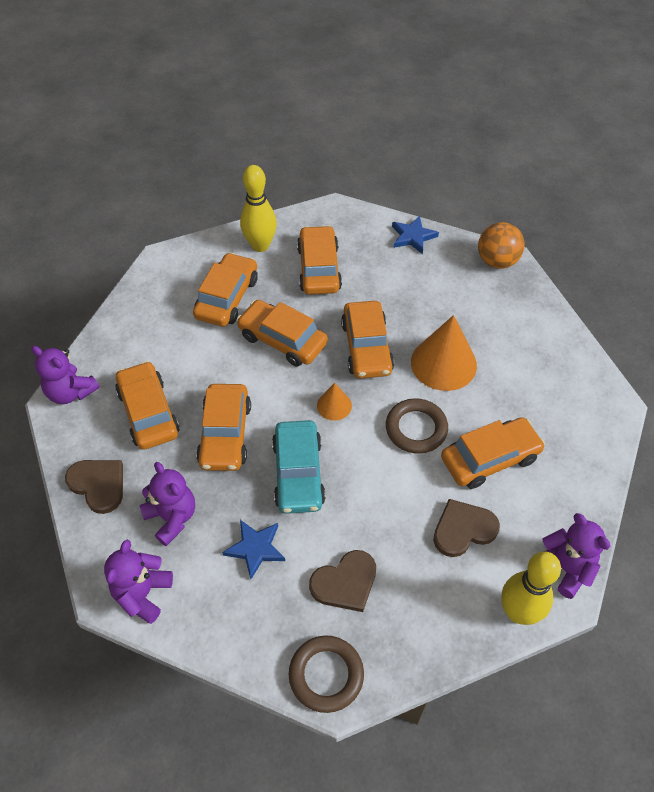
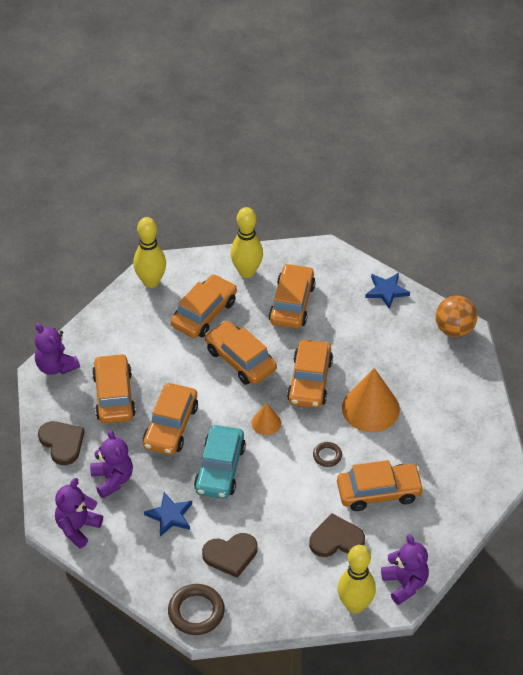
camera: 15 degrees right, 5 degrees down
brown ring [386,398,448,454] -> brown ring [313,442,342,467], size x0.55
none -> yellow bowling pin [133,217,166,288]

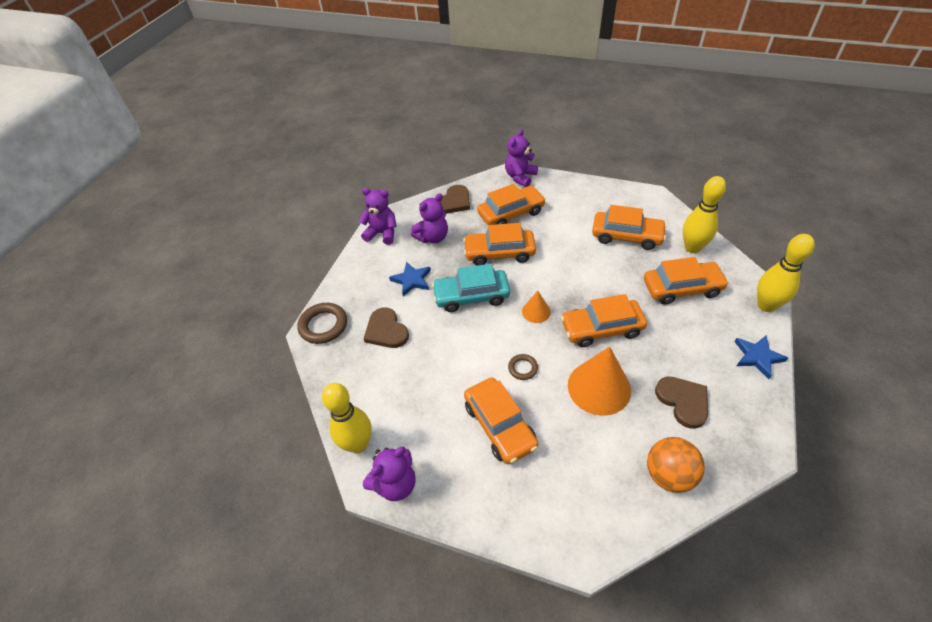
camera: 75 degrees right, 0 degrees up
yellow bowling pin [133,217,166,288] -> yellow bowling pin moved to [757,234,815,312]
orange car [205,321,277,385] -> none
brown heart [309,514,365,557] -> brown heart moved to [655,377,708,429]
orange ball [435,296,477,337] -> orange ball moved to [647,437,705,493]

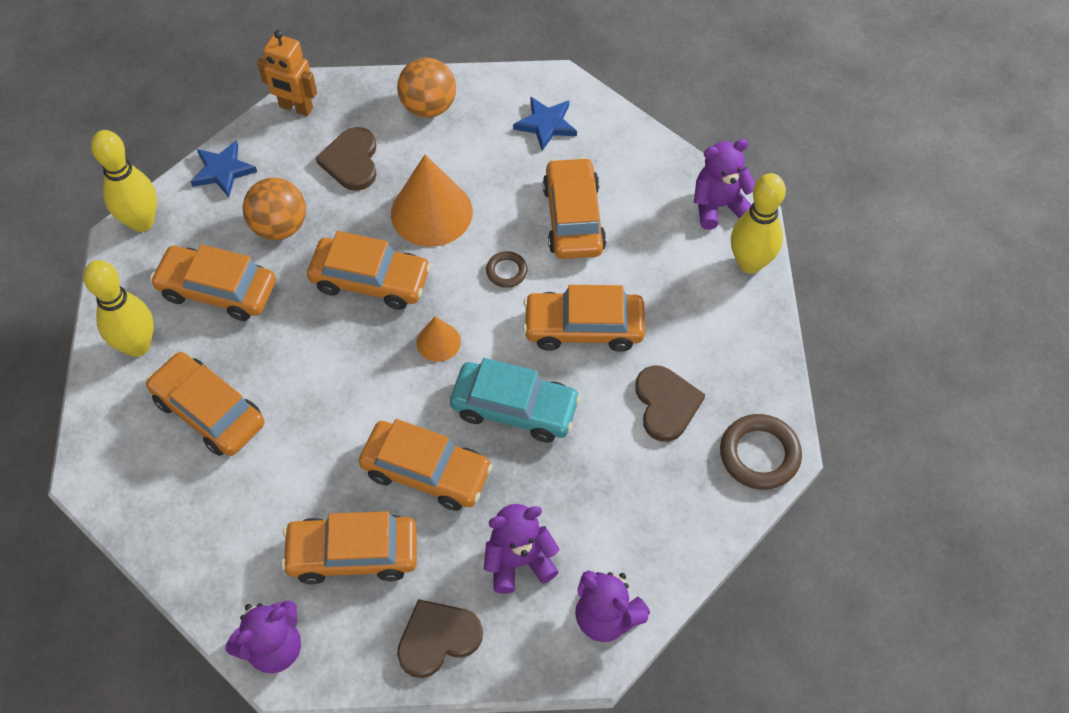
camera: 160 degrees left, 10 degrees up
blue star [389,261,431,296] -> blue star moved to [513,96,577,151]
none -> orange ball [243,178,306,240]
none -> orange robot [257,30,317,116]
none -> orange car [523,285,645,352]

